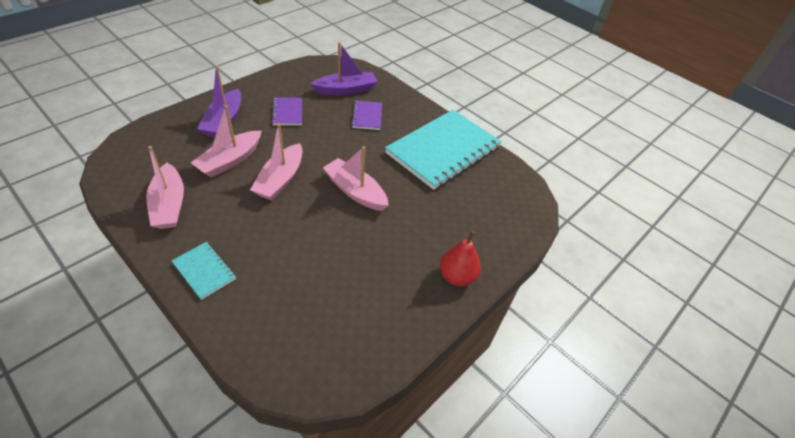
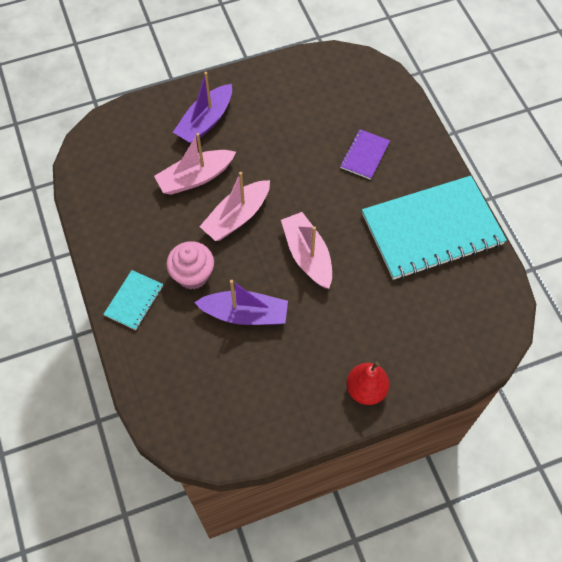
camera: 30 degrees right, 15 degrees up
pink boat [146,146,184,229] -> none
turquoise notebook [172,242,236,300] -> turquoise notebook turned 45 degrees clockwise [103,270,163,330]
purple notebook [272,97,302,125] -> none
purple boat [310,42,377,95] -> purple boat moved to [194,280,288,325]
none -> pink cupcake [166,241,214,290]

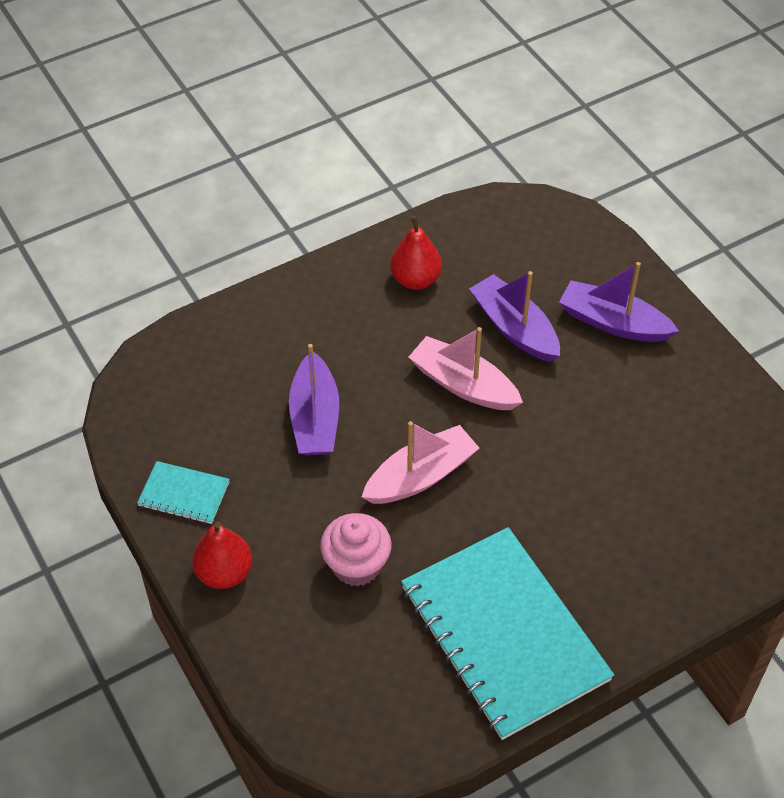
camera: 80 degrees right, 10 degrees down
turquoise notebook [103,270,163,330] -> turquoise notebook moved to [137,461,230,524]
pink boat [154,133,236,195] -> purple boat [469,271,560,362]
pink cupcake [166,241,214,290] -> pink cupcake moved to [320,513,392,587]
purple notebook [340,129,390,180] -> none
none -> red pear [390,216,442,290]

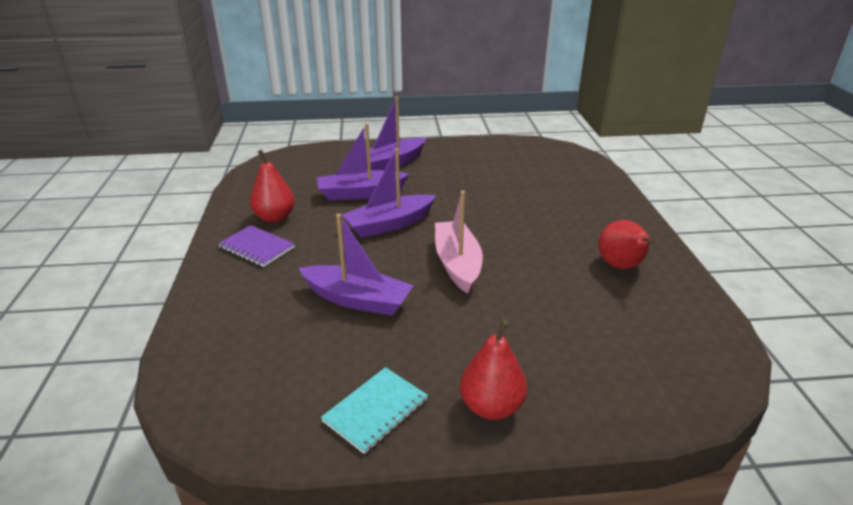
camera: 65 degrees left, 20 degrees down
pink cupcake [320,513,392,587] -> none
turquoise notebook [401,527,614,740] -> red pear [599,220,655,269]
pink boat [408,327,523,410] -> purple boat [342,148,436,238]
none -> purple notebook [218,225,295,267]

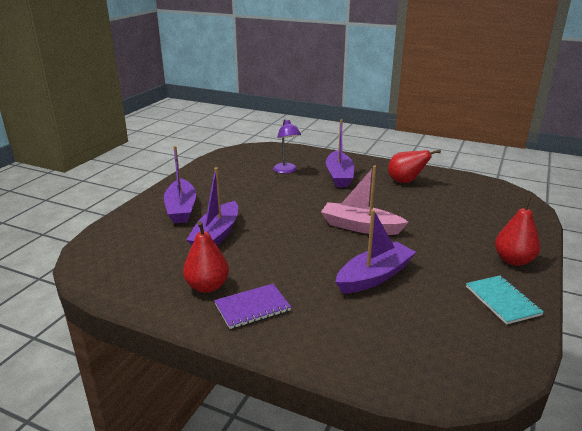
camera: 60 degrees left, 5 degrees down
purple boat [342,148,436,238] -> purple boat moved to [326,119,354,187]
none -> purple lamp [273,119,301,174]

